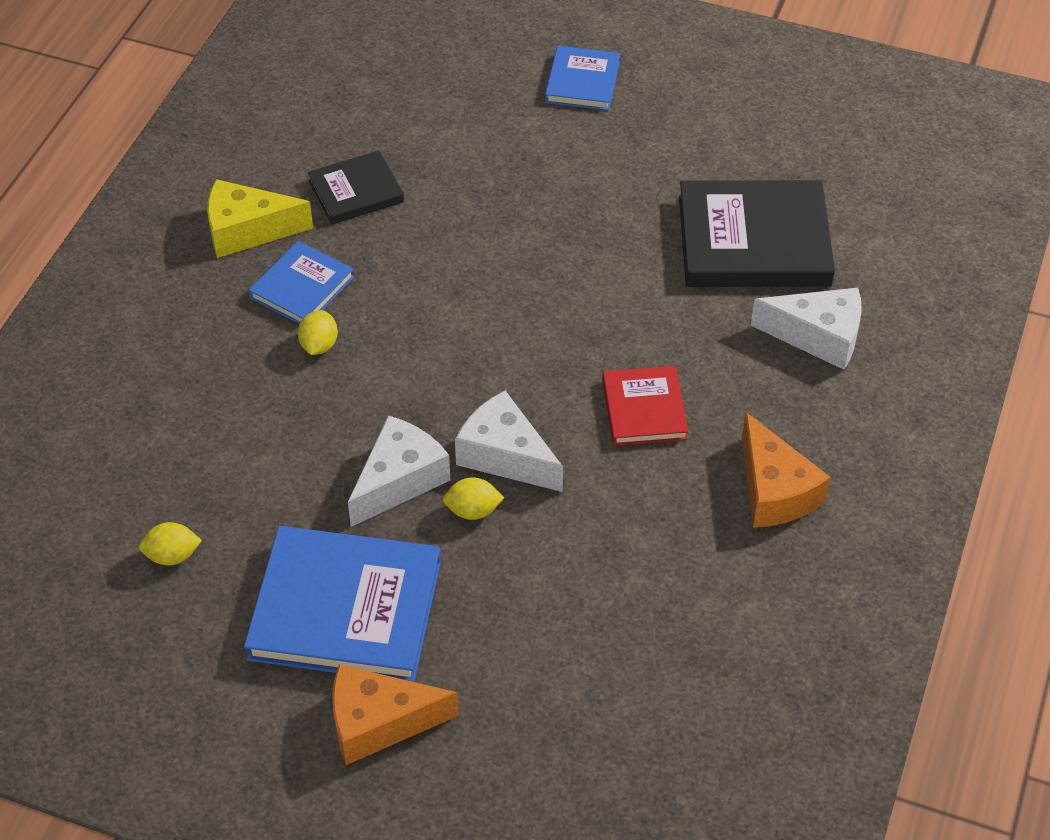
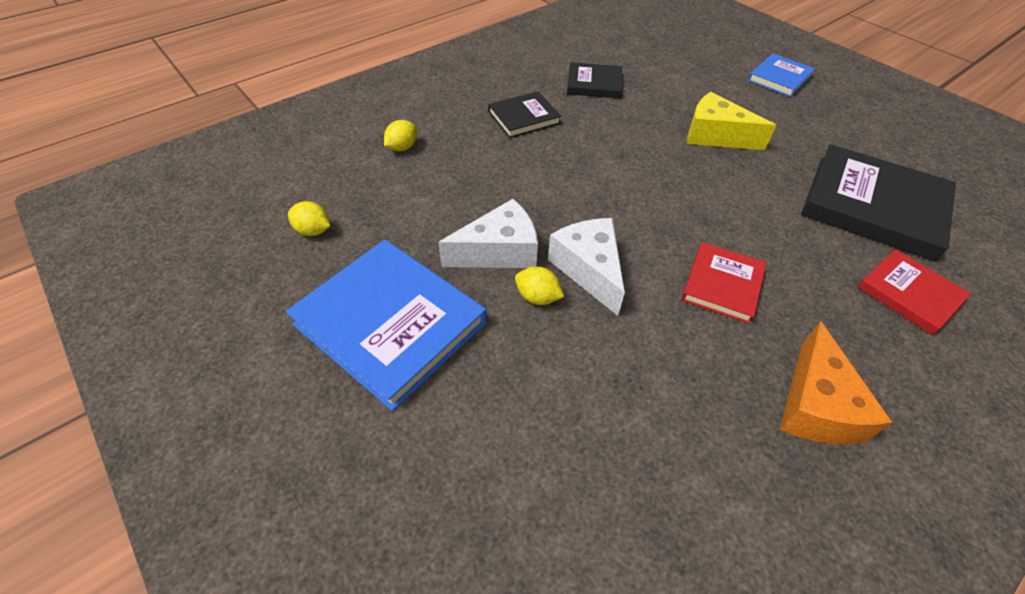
camera: 30 degrees right, 0 degrees up
yellow cheese [207,179,313,258] -> yellow cheese moved to [687,92,776,150]
blue book [249,241,354,324] -> black book [488,91,561,138]
yellow lemon [298,310,338,355] -> yellow lemon moved to [384,120,417,151]
orange cheese [332,664,459,765] -> none
white cheese [751,288,862,370] -> red book [857,249,971,335]

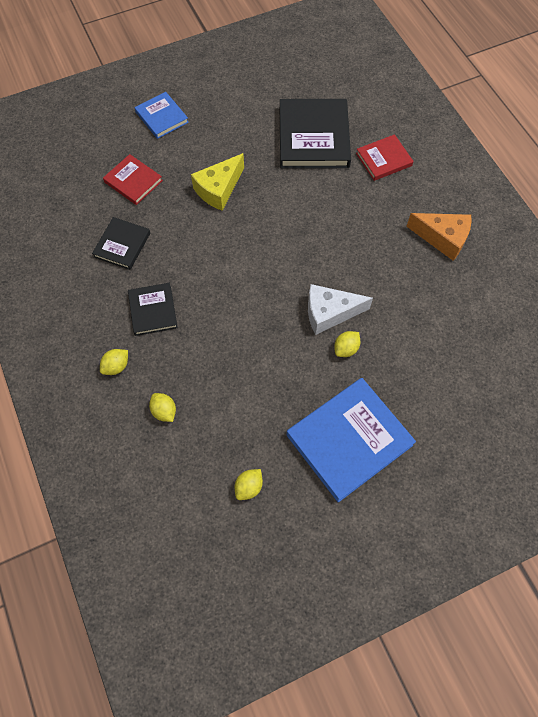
camera: 75 degrees left, 15 degrees up
white cheese [438,199,538,268] -> none
red book [681,242,767,324] -> red book moved to [103,154,163,205]
black book [801,144,956,261] -> black book turned 45 degrees counterclockwise [280,99,351,169]
none -> yellow lemon [100,349,128,375]

